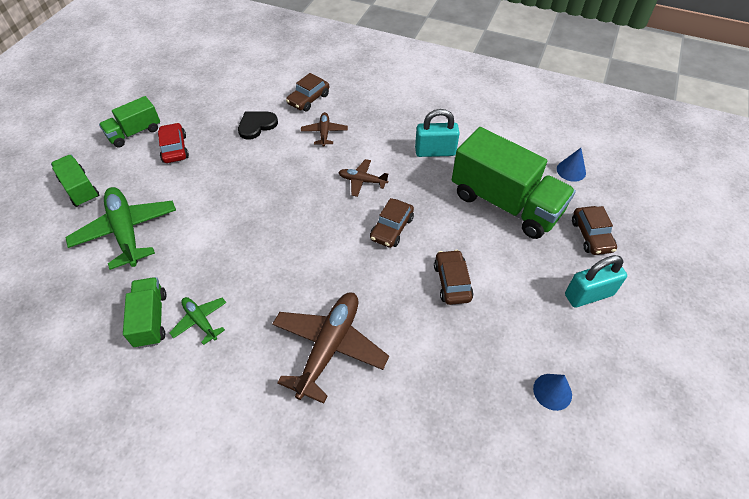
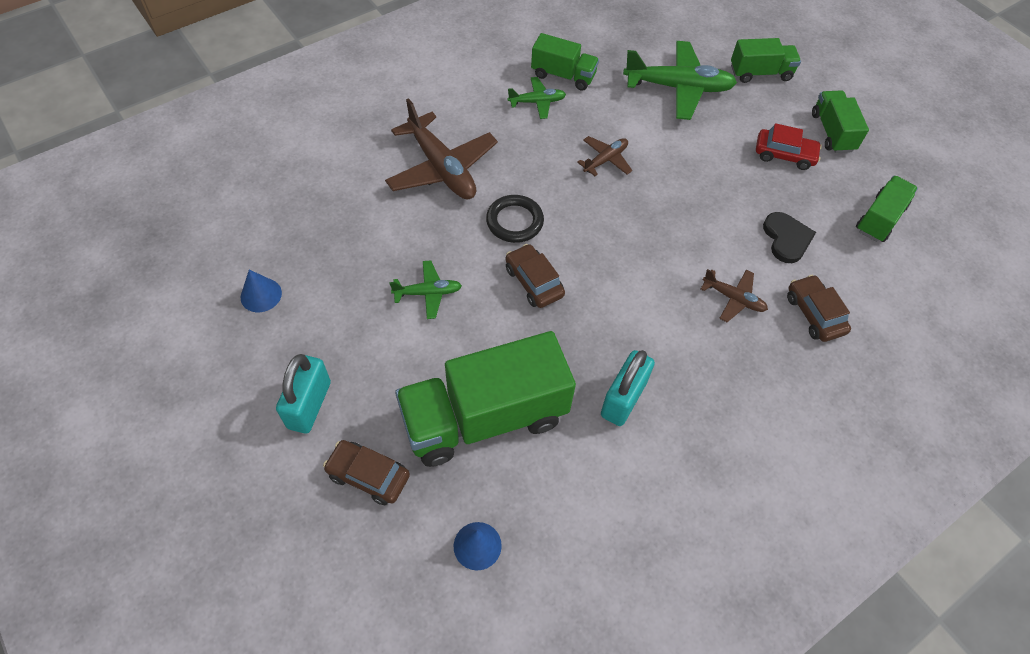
camera: 120 degrees right, 5 degrees up
brown plane [338,159,388,197] -> brown plane moved to [577,136,632,176]
brown car [434,250,473,305] -> green plane [389,260,462,319]
none -> black ring [486,195,544,243]
none -> green truck [856,176,918,242]

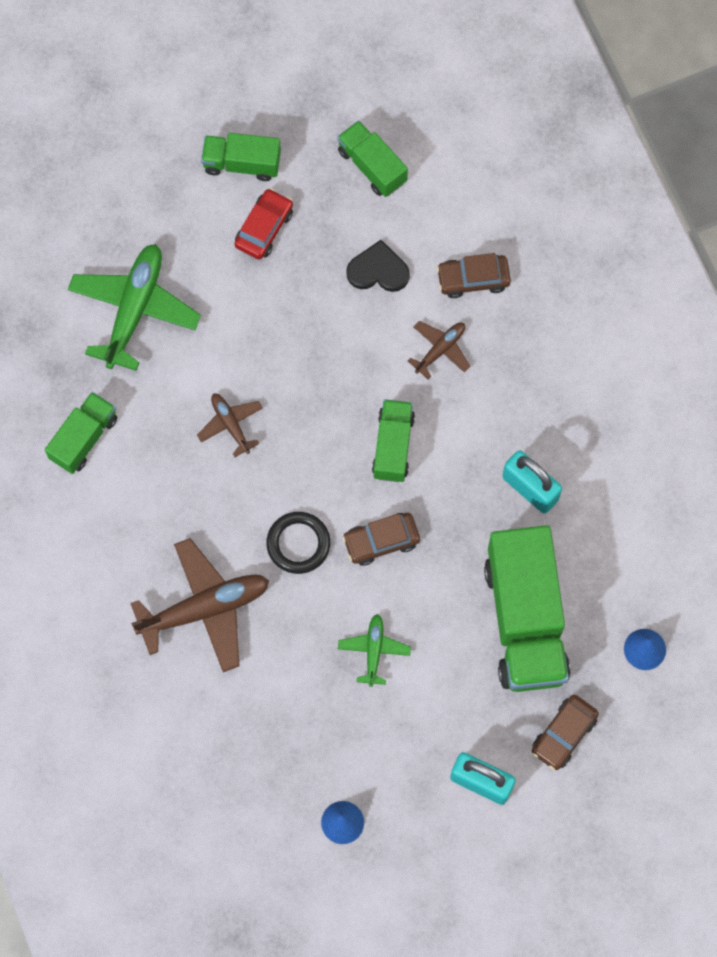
camera: 75 degrees left, 15 degrees up
green plane [507,77,566,119] -> none
green truck [731,38,801,83] -> green truck moved to [372,399,415,482]

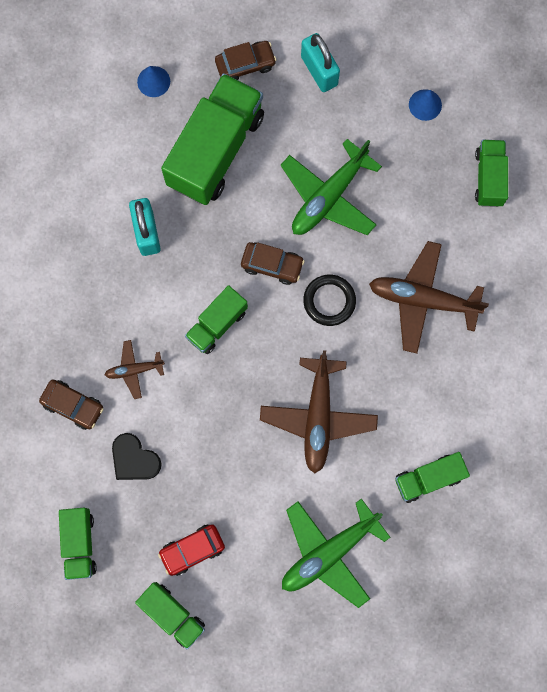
camera: 145 degrees left, 5 degrees up
brown plane [197,393,263,457] -> brown plane [260,350,378,474], size x1.94
green plane [338,614,411,687] -> green plane [281,139,382,235], size x1.94
none -> green truck [475,140,508,207]

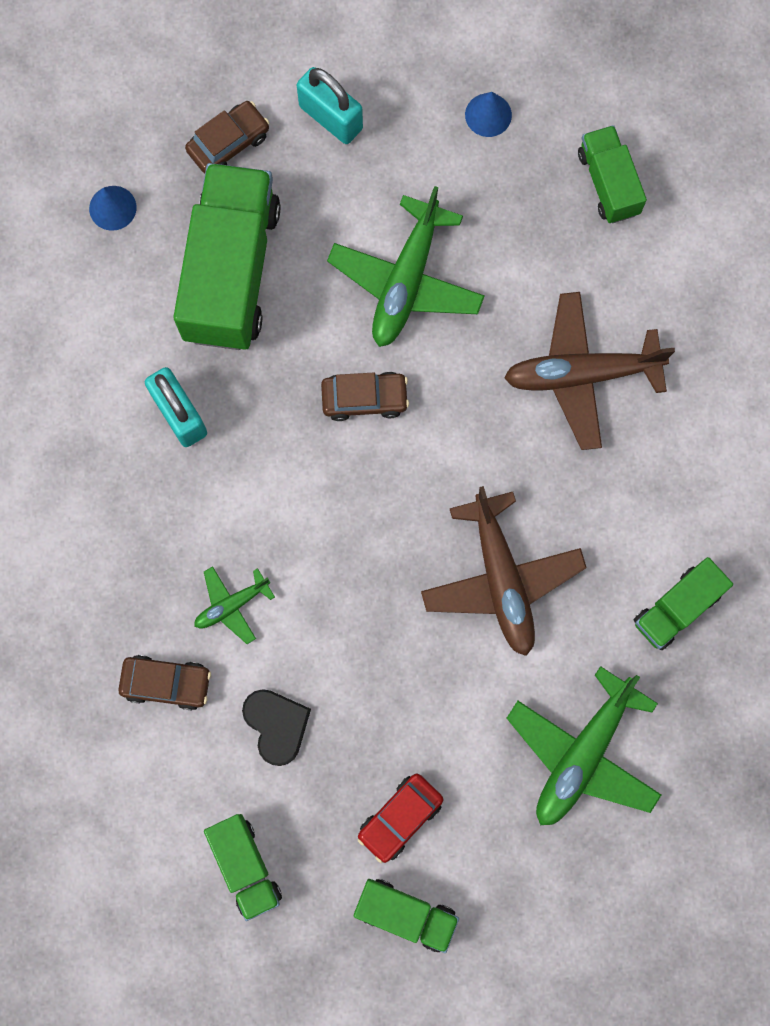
camera: 20 degrees left, 0 degrees up
brown plane [105,340,165,399] -> green plane [194,566,275,644]
black heart [112,433,162,480] -> black heart turned 135 degrees counterclockwise [242,689,311,766]
green truck [185,285,248,354] -> none
black ring [303,275,356,326] -> none

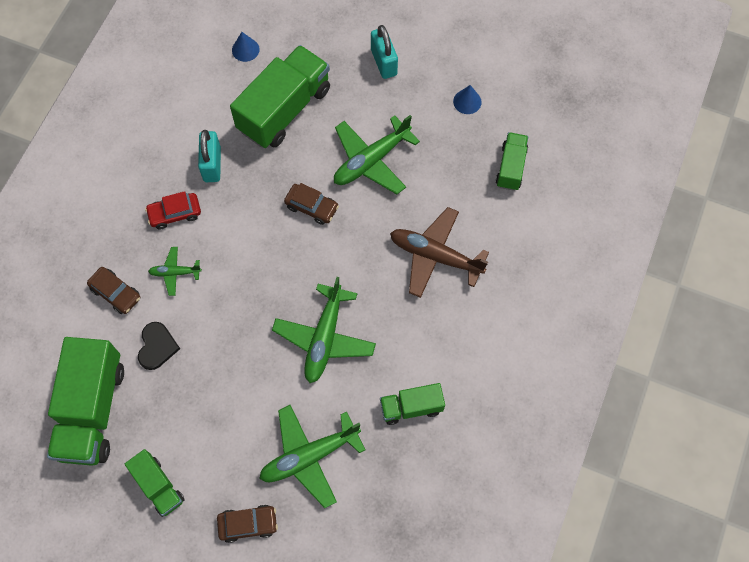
camera: 30 degrees right, 10 degrees down
brown car [185,101,269,173] -> brown car moved to [217,505,278,543]
green truck [204,814,282,921] -> green truck [47,337,124,466], size x1.89
red car [358,774,443,863] -> red car moved to [145,191,201,229]
brown plane [421,486,587,656] -> green plane [272,277,376,383]

